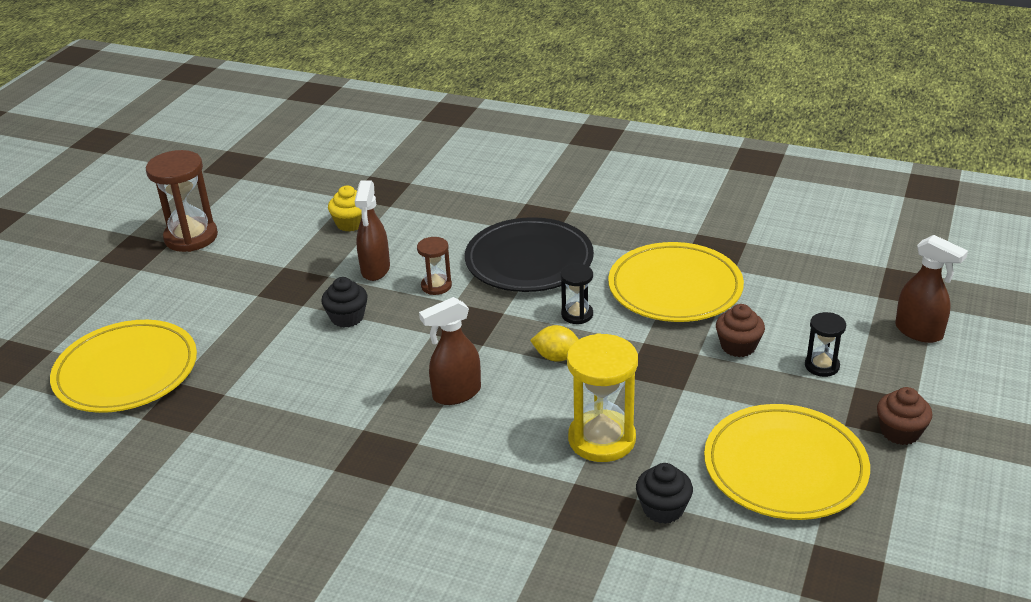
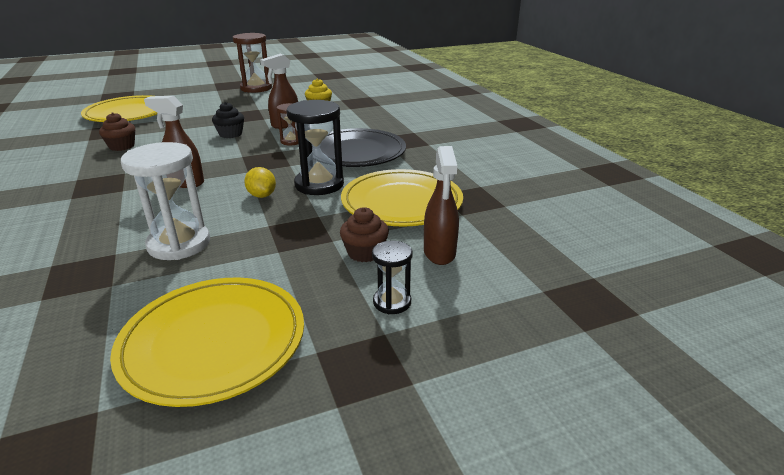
camera: 45 degrees right, 5 degrees down
black hourglass [560,264,593,324] -> black hourglass [287,100,344,195], size x1.85
yellow hourglass [567,333,638,462] -> white hourglass [121,142,210,260]
black cupcake [636,463,693,524] -> none
brown cupcake [877,387,932,445] -> brown cupcake moved to [99,113,135,151]
brown spray bottle [895,235,968,343] -> brown spray bottle moved to [424,146,459,265]

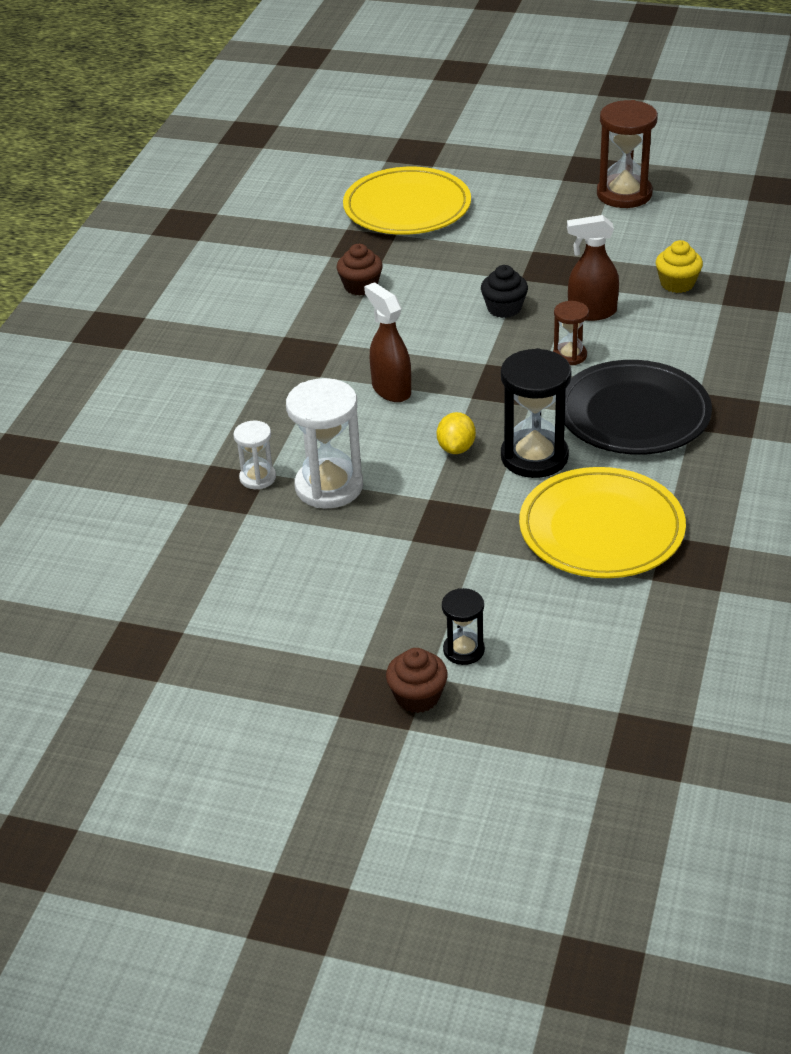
camera: 40 degrees right, 10 degrees up
yellow plate [110,277,304,407] -> none
brown cupcake [340,207,389,262] -> brown cupcake moved to [386,648,448,713]
brown spray bottle [424,146,459,265] -> none
none -> white hourglass [233,421,276,489]

